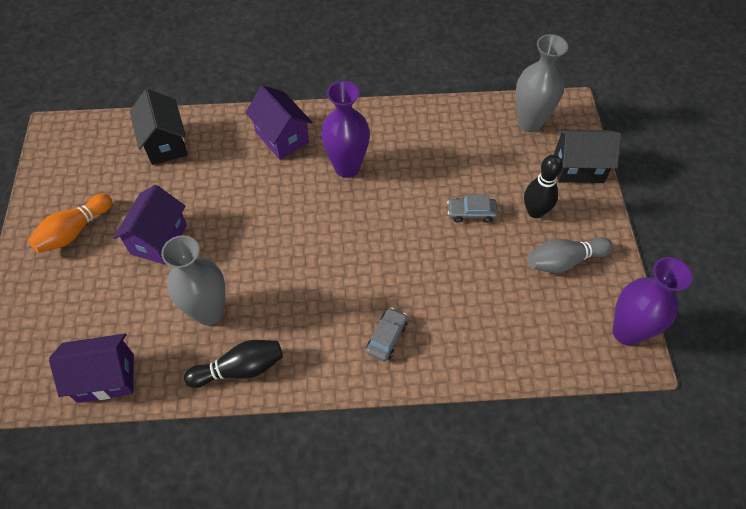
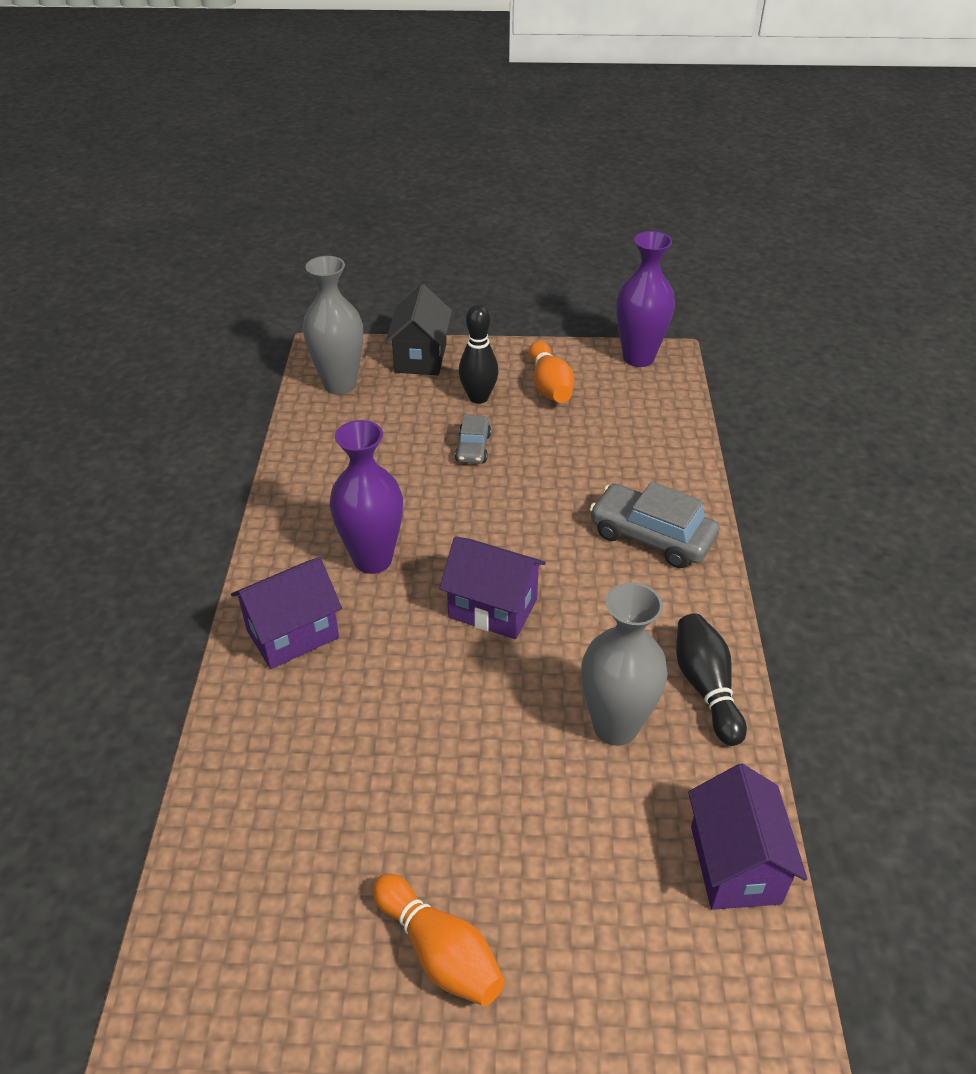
camera: 85 degrees left, 15 degrees down
purple house [113,185,187,265] -> purple house moved to [439,536,546,639]
black house [130,89,187,165] -> none
grey car [366,307,408,362] -> grey car [590,481,719,568], size x1.76
grey bowling pin [527,237,613,273] -> orange bowling pin [529,341,574,403]

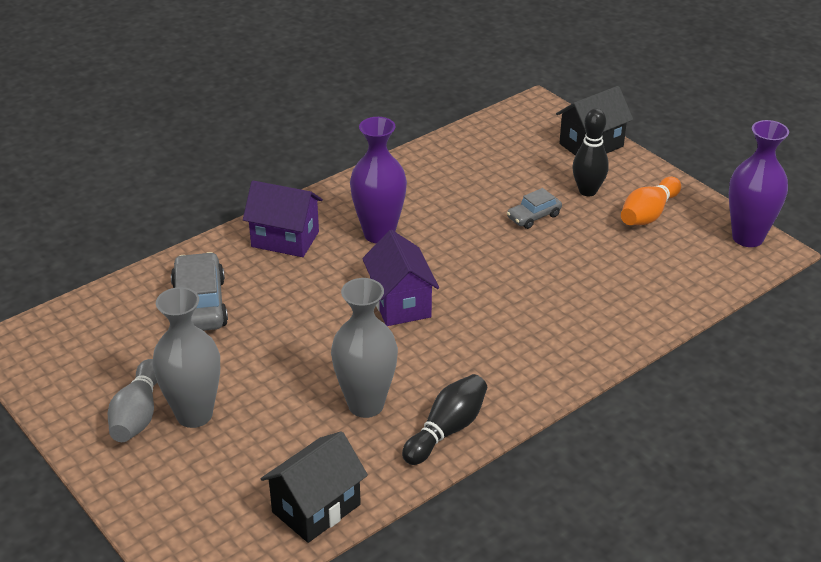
camera: 50 degrees right, 5 degrees down
grey vase [303,256,363,394] -> grey vase moved to [152,287,220,428]
orange bowling pin [372,874,505,1006] -> grey bowling pin [108,359,157,442]
grey car [590,481,719,568] -> grey car moved to [171,252,228,331]
purple house [688,764,807,910] -> black house [261,431,368,543]

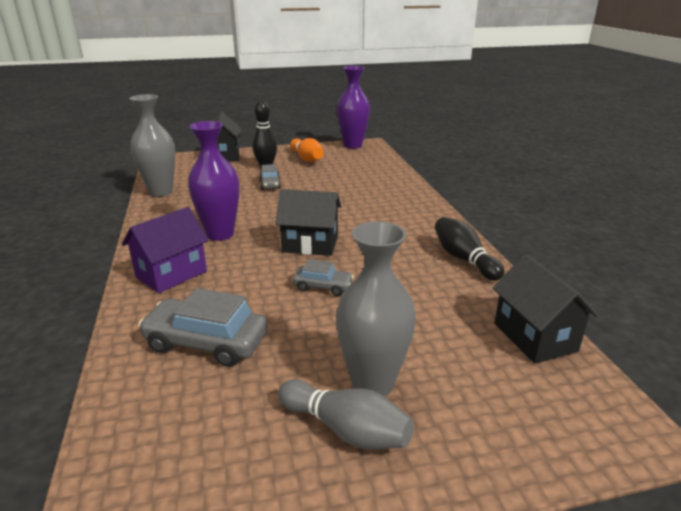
camera: 65 degrees left, 10 degrees down
grey vase [331,278,398,418] -> grey vase moved to [129,94,175,197]
purple house [362,230,439,326] -> black house [275,189,341,256]
none -> grey car [293,259,354,296]

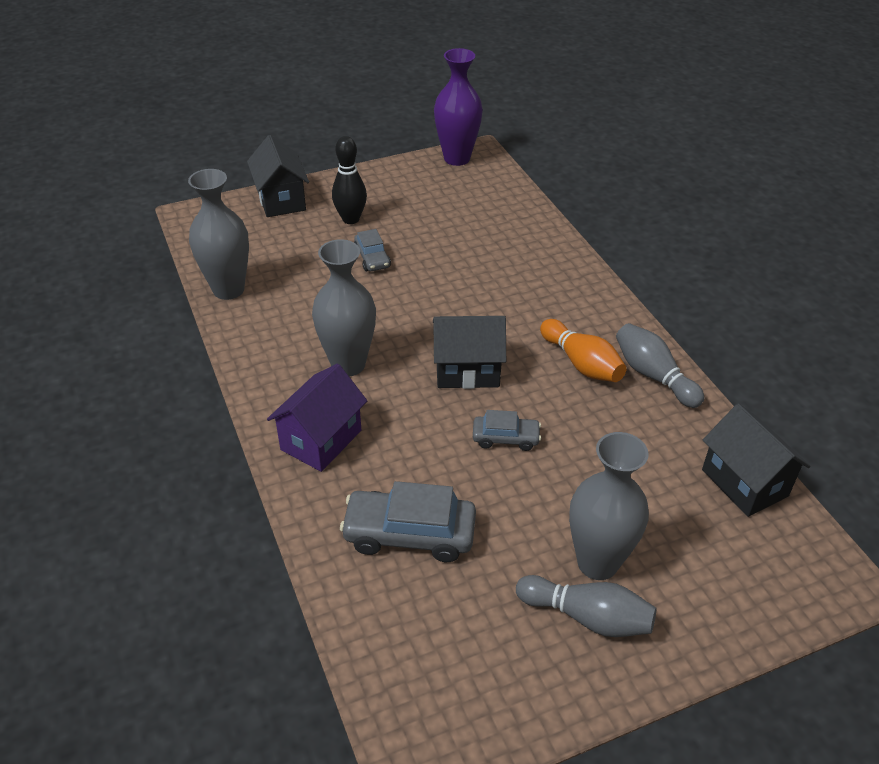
camera: 10 degrees left, 15 degrees up
purple vase [188,121,240,241] -> grey vase [312,239,376,376]
orange bowling pin [290,138,324,162] -> orange bowling pin moved to [540,319,627,382]
black bowling pin [435,217,504,281] -> grey bowling pin [616,323,704,408]

